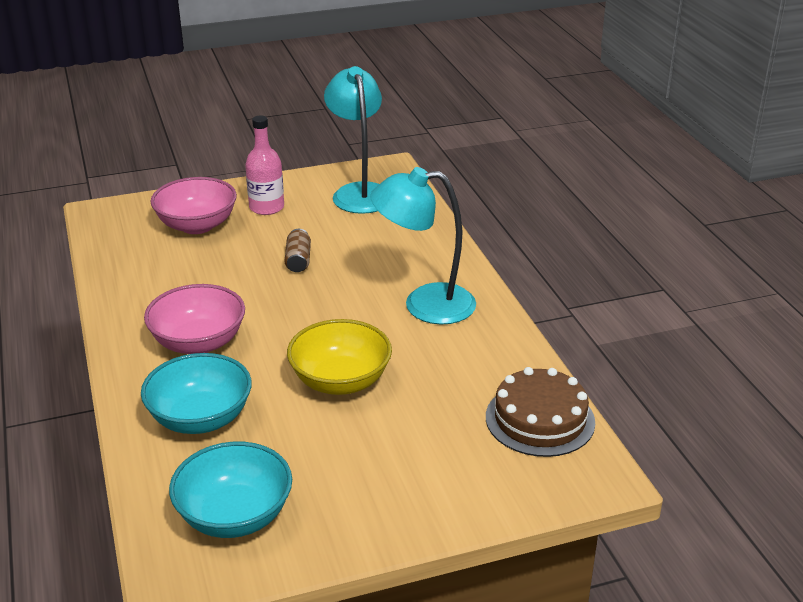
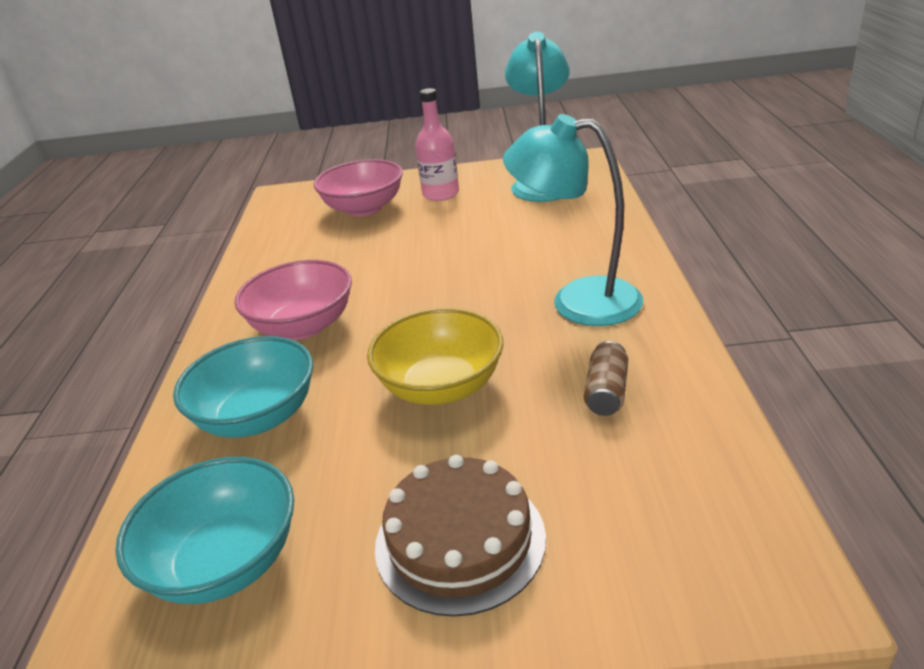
camera: 20 degrees right, 0 degrees up
brown can [285,229,311,272] -> brown can moved to [584,341,628,416]
brown cake [486,367,595,457] -> brown cake moved to [375,455,546,617]

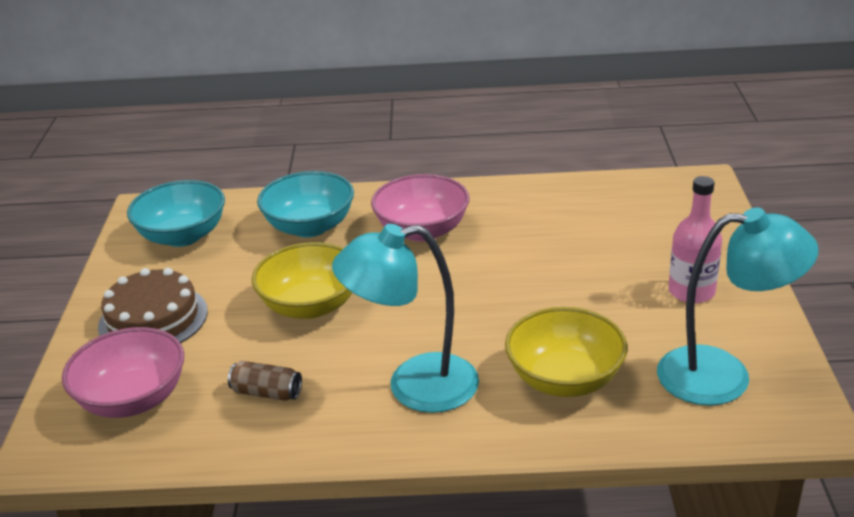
camera: 90 degrees right, 0 degrees up
pink bowl [314,159,403,217] -> pink bowl moved to [62,327,184,418]
turquoise lamp [503,114,643,326] -> turquoise lamp turned 120 degrees counterclockwise [332,224,479,413]
none -> yellow bowl [505,307,628,397]

